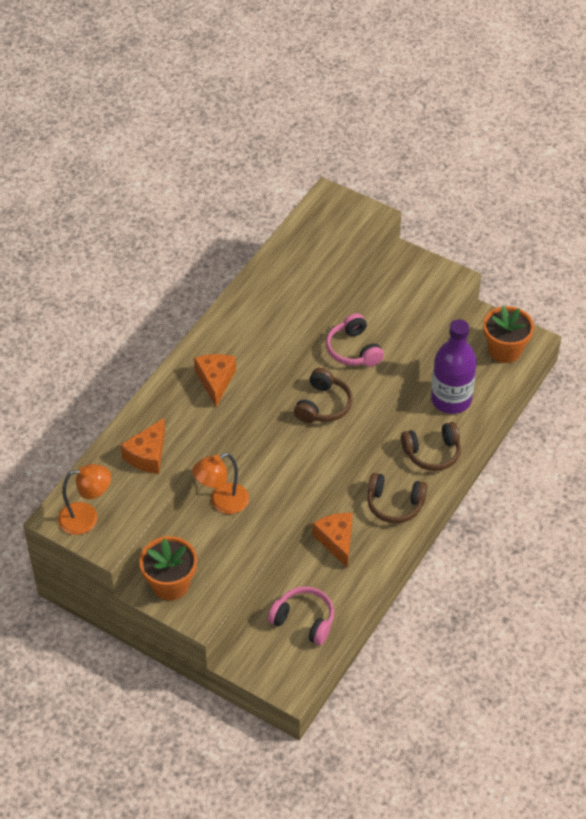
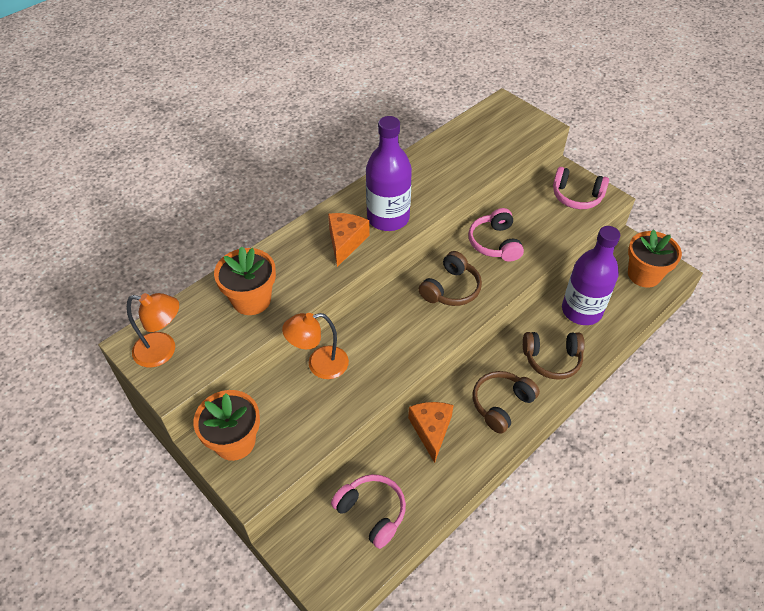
camera: 15 degrees right, 0 degrees up
orange cheese [120,418,165,474] -> orange flower pot [214,246,276,315]
brown headphones [367,473,427,523] -> brown headphones turned 105 degrees clockwise [473,371,540,434]
none -> purple bottle [366,116,412,231]
none -> pink headphones [553,167,609,209]

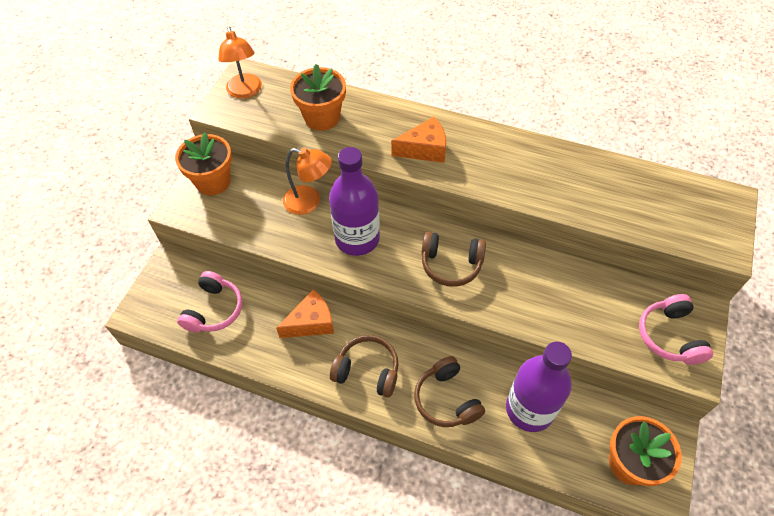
camera: 65 degrees right, 5 degrees up
orange lamp [282,313,349,379] -> orange lamp turned 150 degrees clockwise [283,147,332,215]
purple bottle [366,116,412,231] -> purple bottle moved to [329,147,380,256]
pink headphones [468,208,524,262] -> none

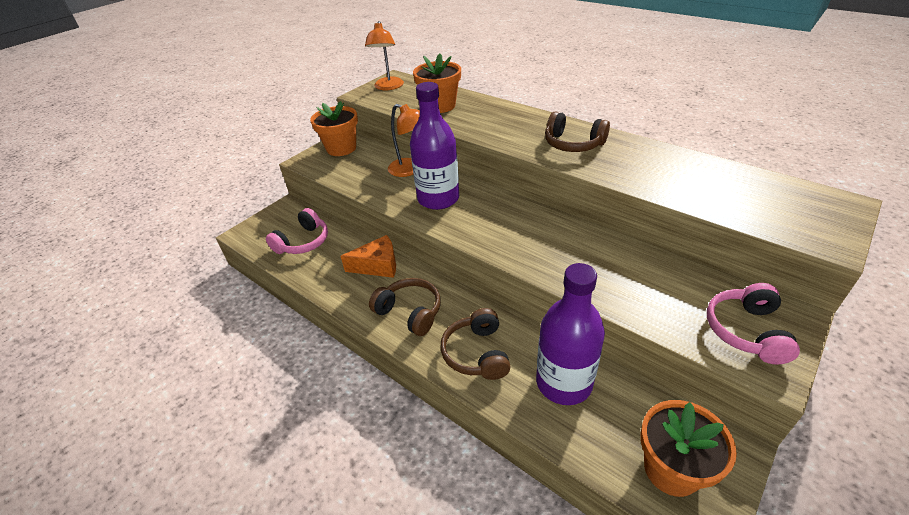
camera: 20 degrees right, 15 degrees down
orange cheese [391,117,446,163] -> none
brown headphones [421,232,486,287] -> brown headphones moved to [545,111,610,152]

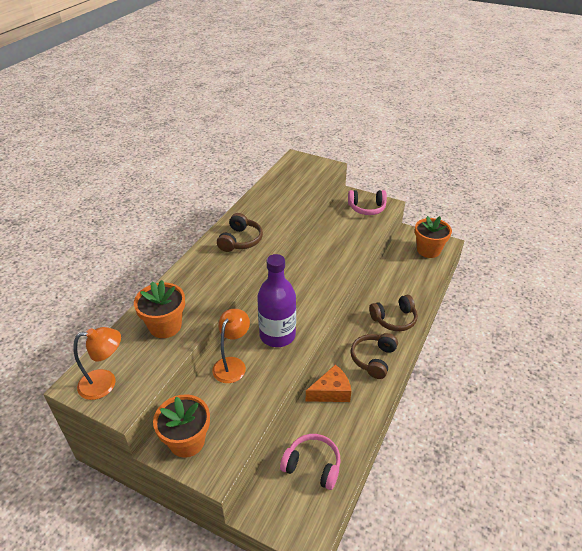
camera: 105 degrees left, 0 degrees up
orange cheese [340,235,396,278] -> orange cheese turned 90 degrees clockwise [306,364,351,402]
purple bottle [536,263,605,405] -> none

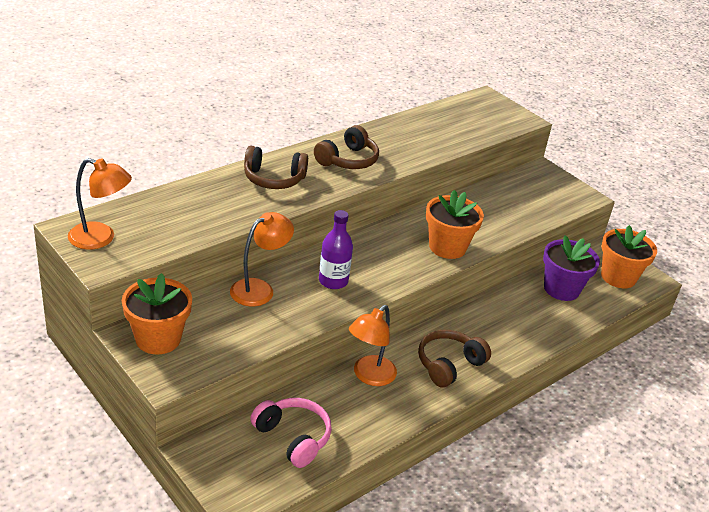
camera: 20 degrees right, 5 degrees down
orange flower pot [134,280,185,338] -> orange flower pot moved to [426,190,484,259]
purple bottle [257,254,296,347] -> purple bottle [319,210,353,289], size x0.62
orange cheese [306,364,351,402] -> orange lamp [349,305,397,386]
pink headphones [348,190,387,215] -> none
brown headphones [369,295,418,331] -> brown headphones moved to [244,146,308,189]
none -> purple flower pot [543,235,600,301]

